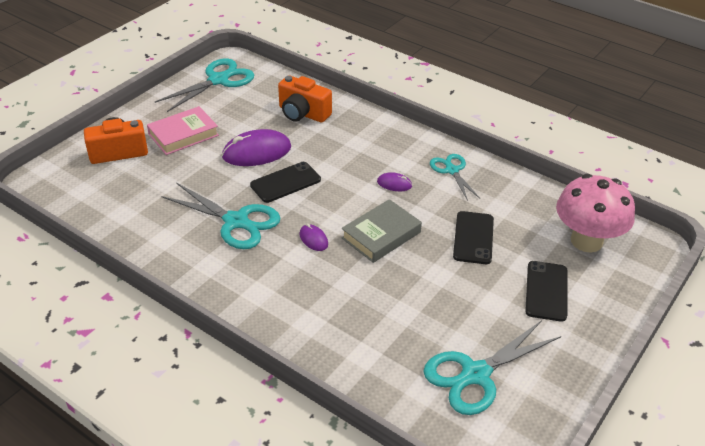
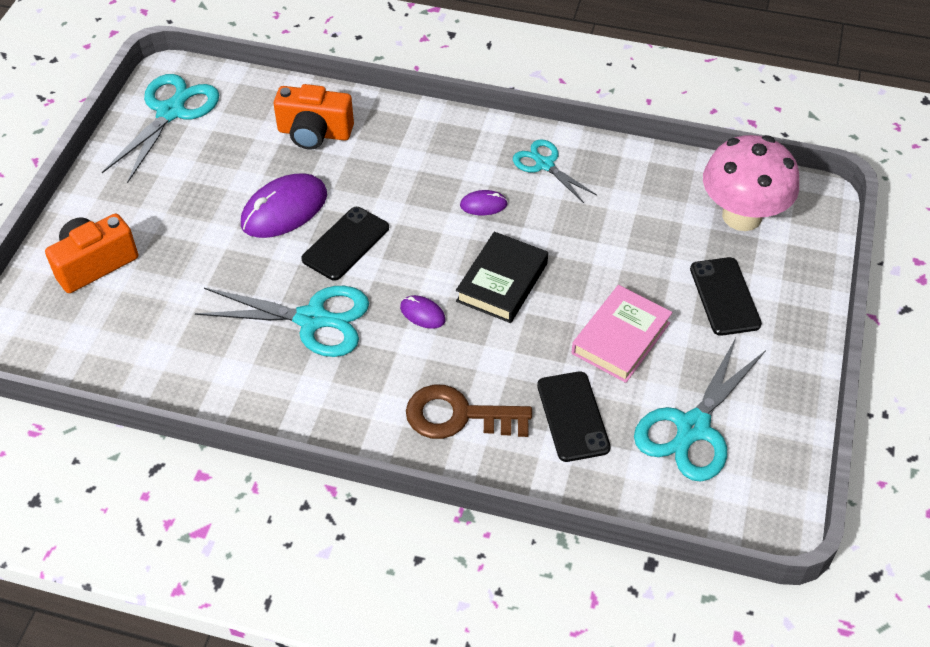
camera: 20 degrees left, 10 degrees up
pink book [147,106,219,155] -> pink book moved to [571,285,673,383]
grey book [341,199,422,263] -> black book [456,232,548,323]
black phone [453,211,494,264] -> black phone moved to [537,371,611,462]
none -> brown key [406,385,532,439]

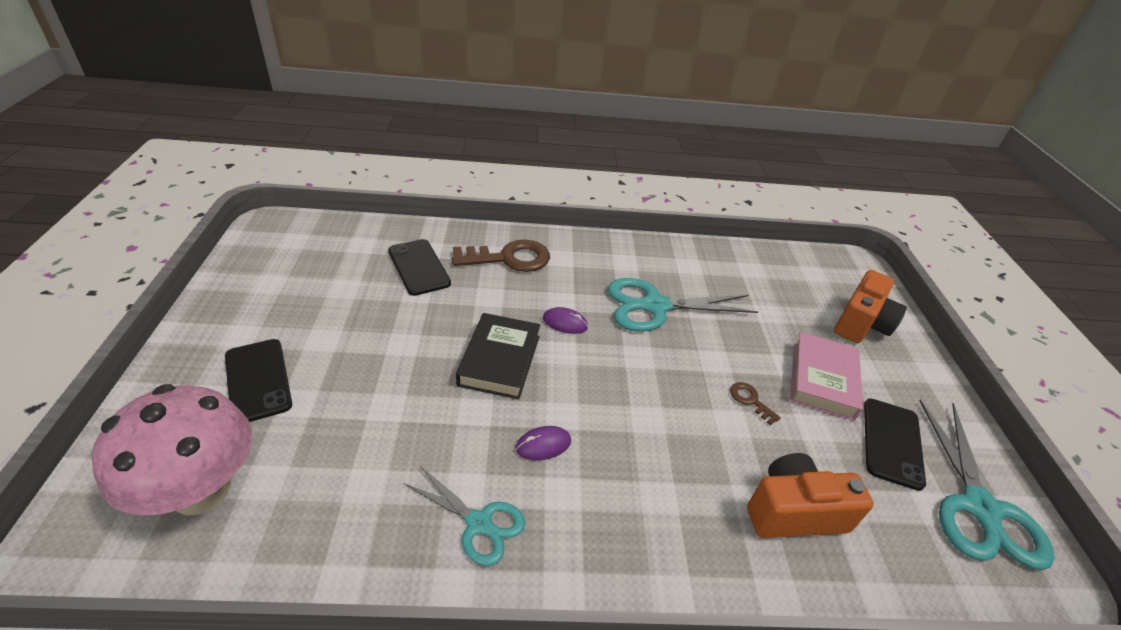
camera: 160 degrees right, 10 degrees down
purple mouse [241,173,327,238] -> brown key [730,382,781,425]
black phone [301,207,389,280] -> black phone moved to [864,399,926,491]
pink book [571,285,673,383] -> pink book moved to [791,332,863,421]
turquoise scissors [634,338,766,482] -> none

